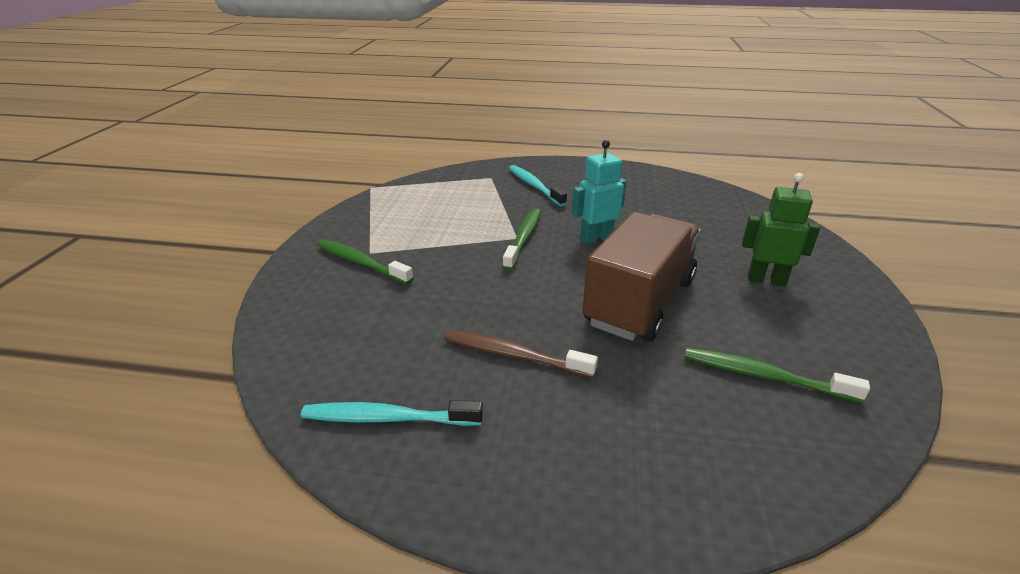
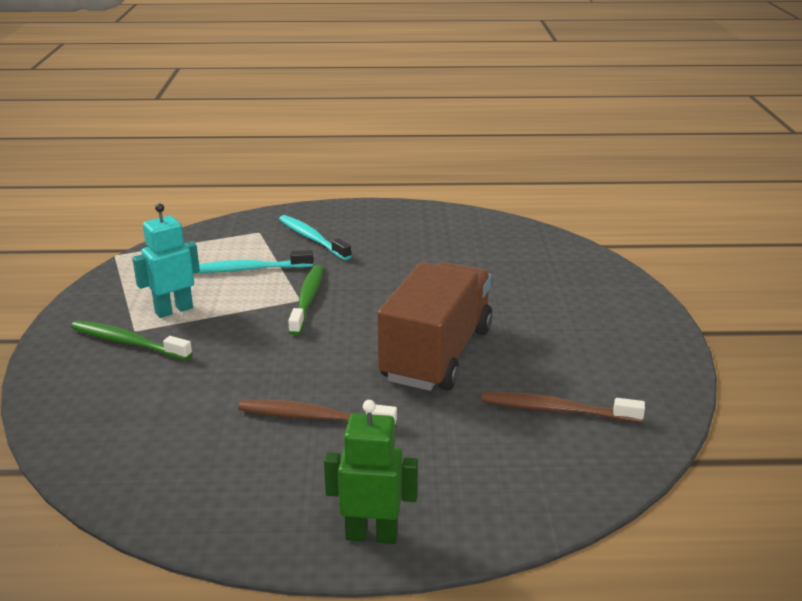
camera: 10 degrees left, 5 degrees down
turquoise toothbrush [301,400,483,426] -> turquoise toothbrush moved to [198,250,313,273]
turquoise robot [572,140,627,244] -> turquoise robot moved to [132,203,200,318]
green toothbrush [685,348,870,403] -> brown toothbrush [482,392,645,423]
green robot [742,173,820,286] -> green robot moved to [324,400,418,544]

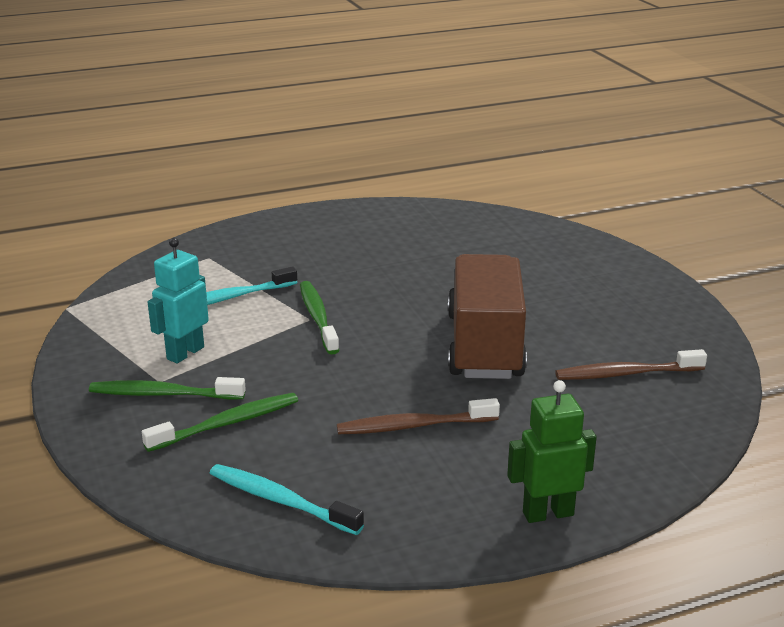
camera: 20 degrees left, 0 degrees up
turquoise toothbrush [279,215,351,260] -> turquoise toothbrush moved to [210,464,364,535]
none -> green toothbrush [142,393,298,452]

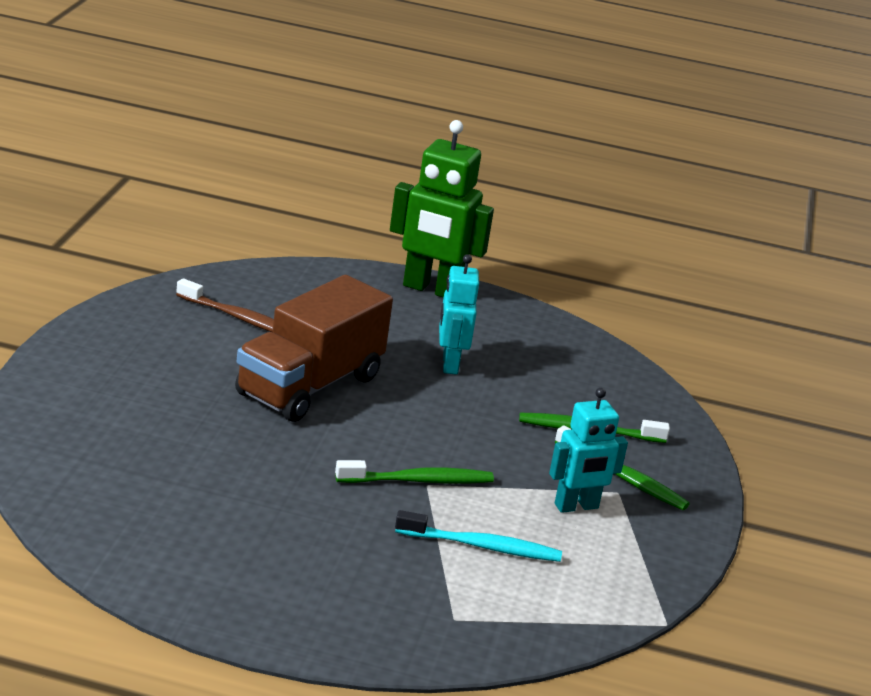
camera: 150 degrees left, 0 degrees up
turquoise toothbrush [210,464,364,535] -> none
green toothbrush [300,281,339,355] -> green toothbrush turned 120 degrees counterclockwise [335,460,494,484]
brown toothbrush [337,398,500,434] -> turquoise robot [439,254,479,375]
green robot [507,380,597,523] -> green robot [390,120,494,298], size x1.59

